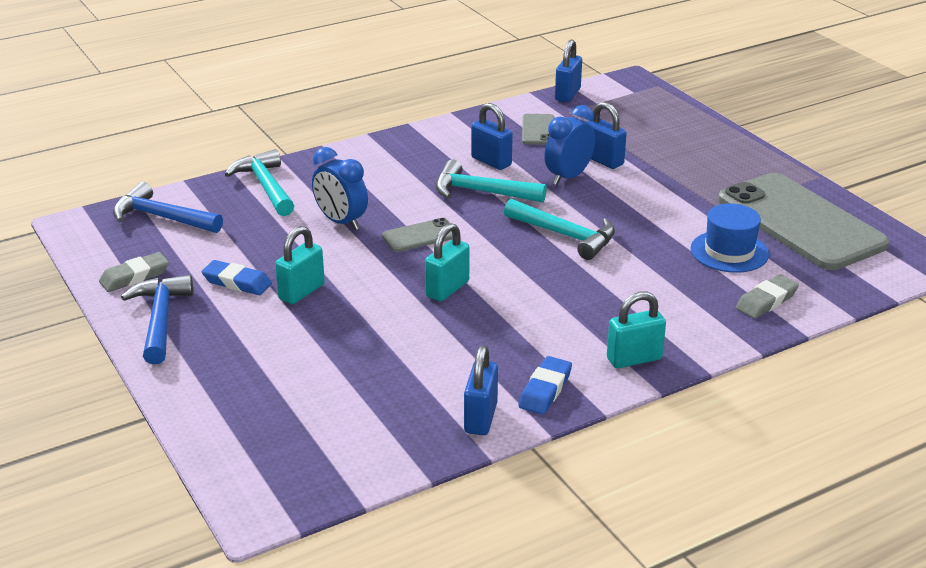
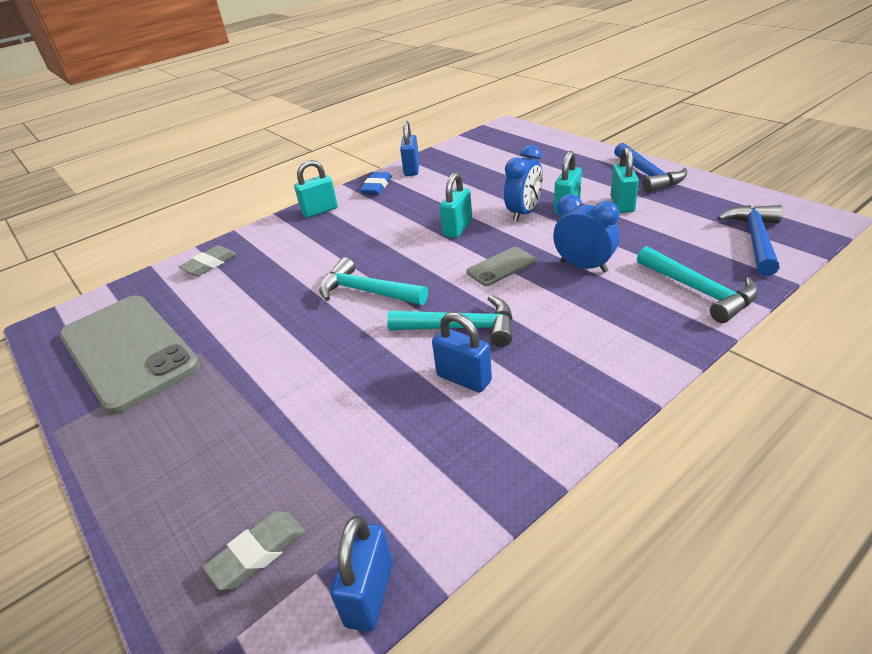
camera: 175 degrees right, 5 degrees up
grey eraser [99,252,169,292] -> grey eraser moved to [202,511,305,590]
blue hammer [113,182,223,233] -> blue hammer turned 90 degrees counterclockwise [717,205,783,276]
blue eraser [201,260,272,295] -> turquoise padlock [611,147,639,213]
grey phone [522,114,555,145] -> none
blue clock [544,105,595,185] -> blue clock moved to [504,145,543,222]
blue padlock [587,102,627,169] -> none
blue hat [690,204,769,273] -> none

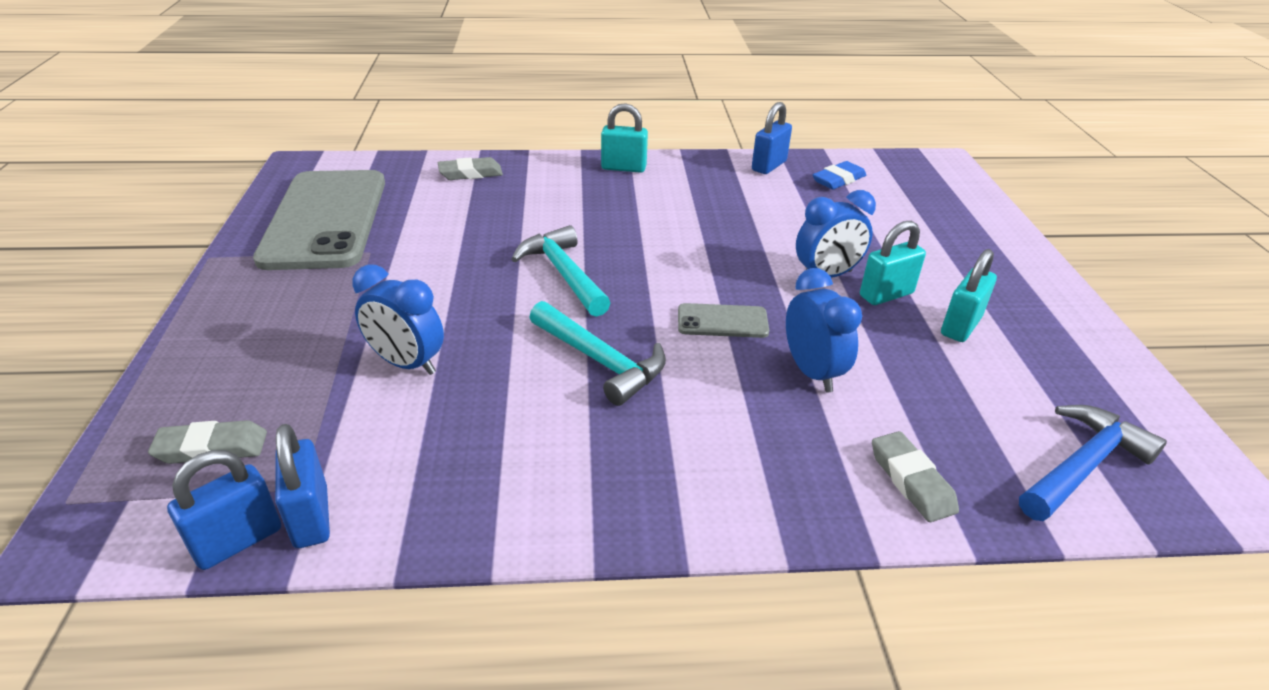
camera: 30 degrees right, 0 degrees up
blue eraser [360,172,392,195] -> blue eraser moved to [813,161,866,189]
blue padlock [432,312,492,393] -> blue padlock moved to [275,424,330,548]
turquoise padlock [440,172,472,238] -> none
blue hammer [614,143,687,193] -> none
turquoise hammer [637,246,758,323] -> grey eraser [872,431,959,522]
none -> blue clock [352,264,444,375]

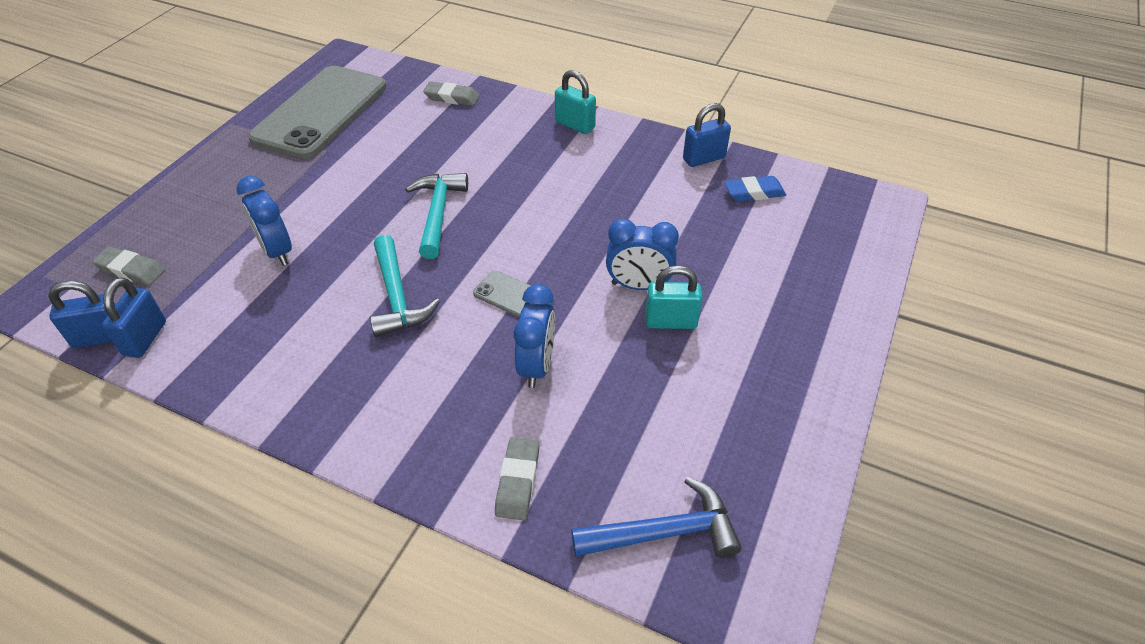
camera: 30 degrees right, 10 degrees up
turquoise padlock [941,249,997,342] -> none

